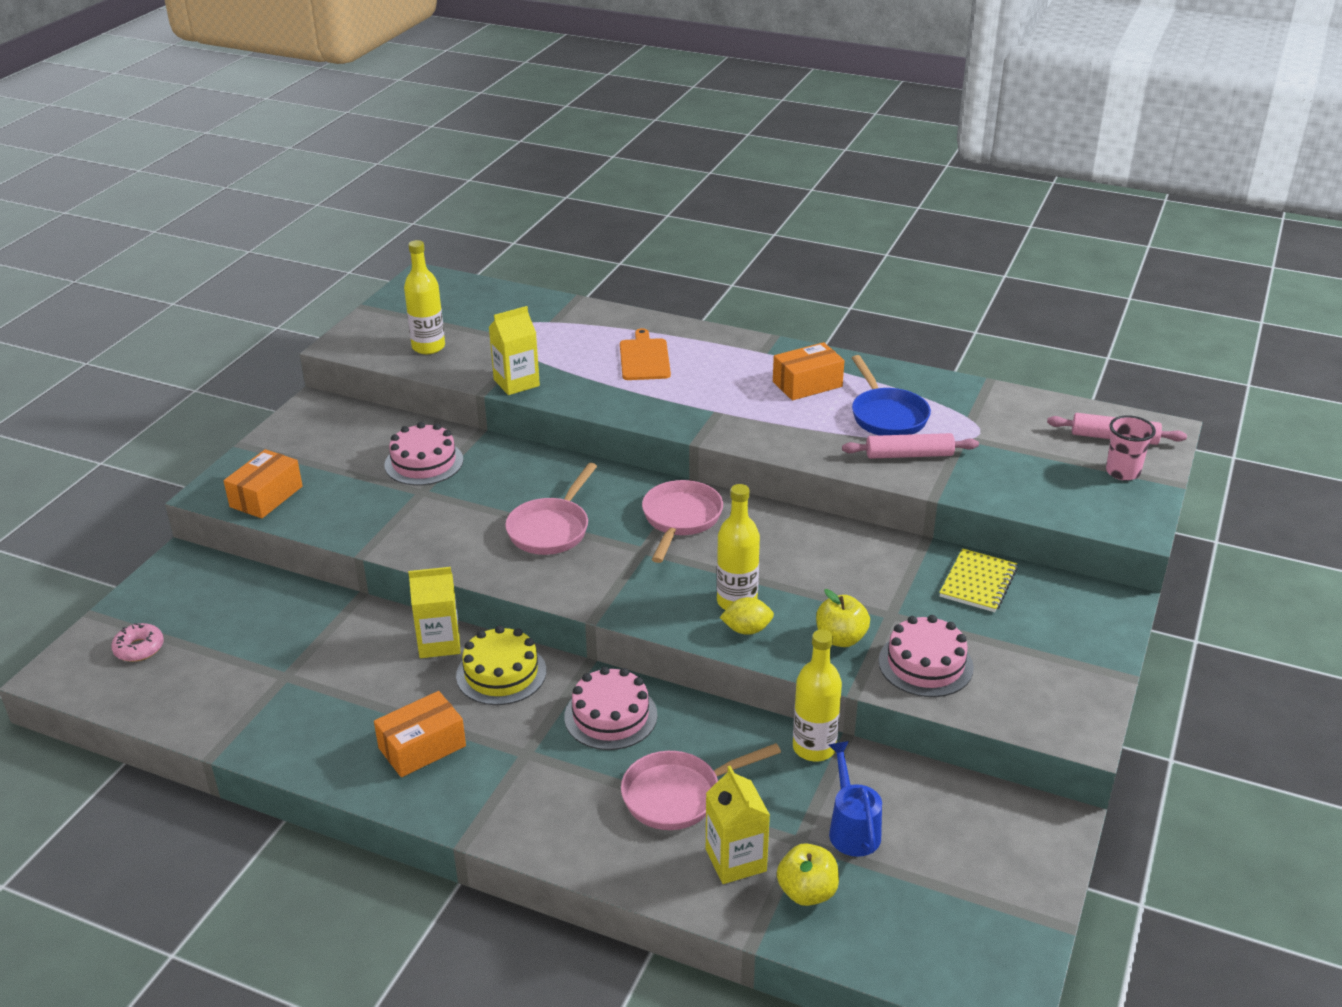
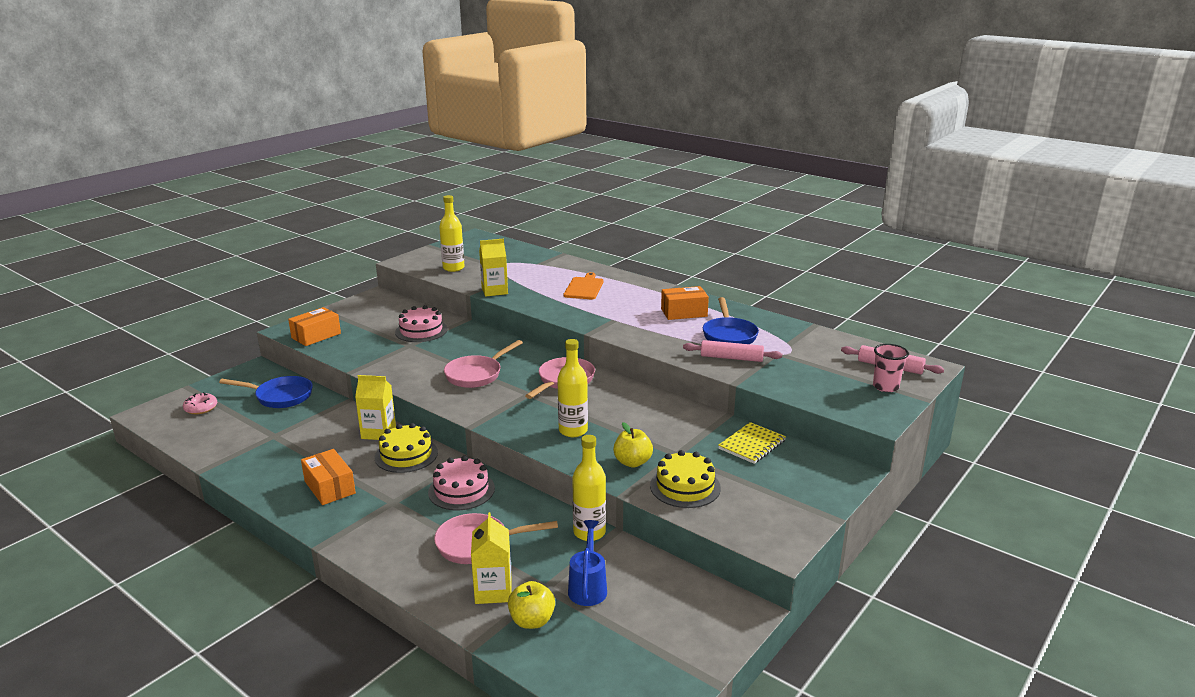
camera: 15 degrees right, 10 degrees down
orange box [374,691,466,777] -> orange box turned 75 degrees clockwise [301,449,356,505]
yellow lemon [720,597,774,635] -> none
pink cake [878,615,974,697] -> yellow cake [650,450,721,508]
none -> blue pan [219,376,313,408]

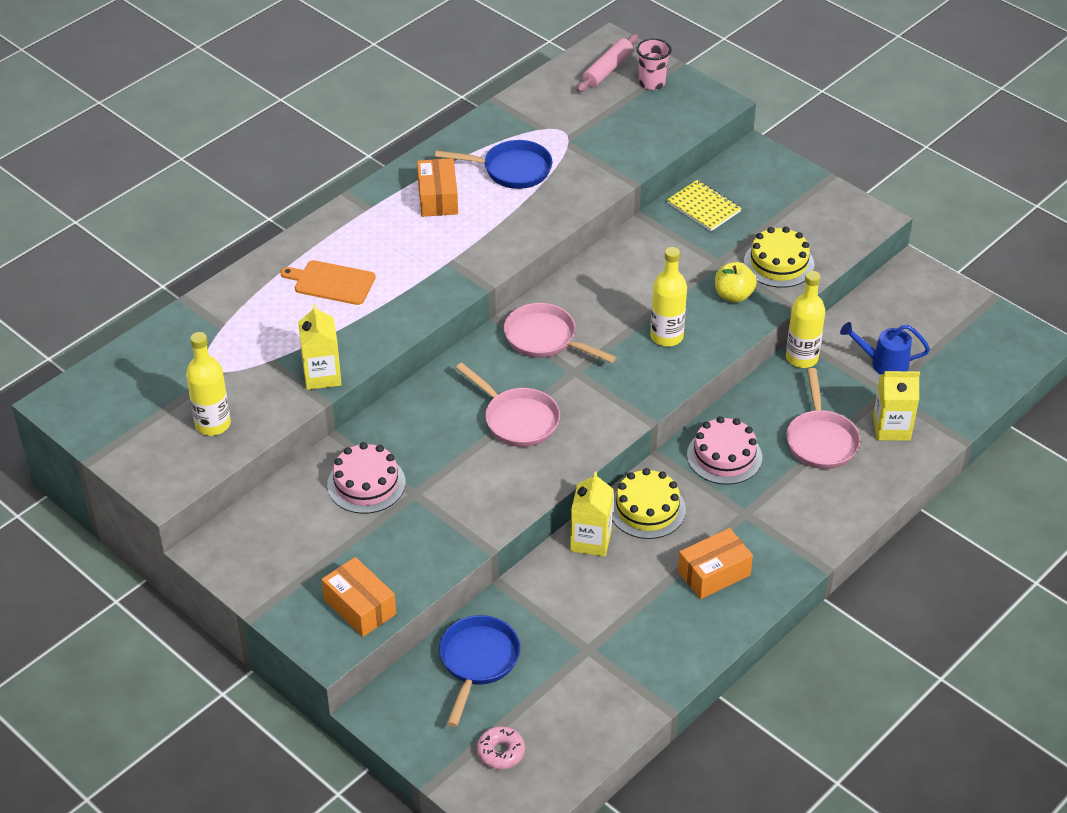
camera: 85 degrees left, 20 degrees up
yellow apple [508,581,555,629] -> none
pink rolling pin [683,340,782,362] -> none

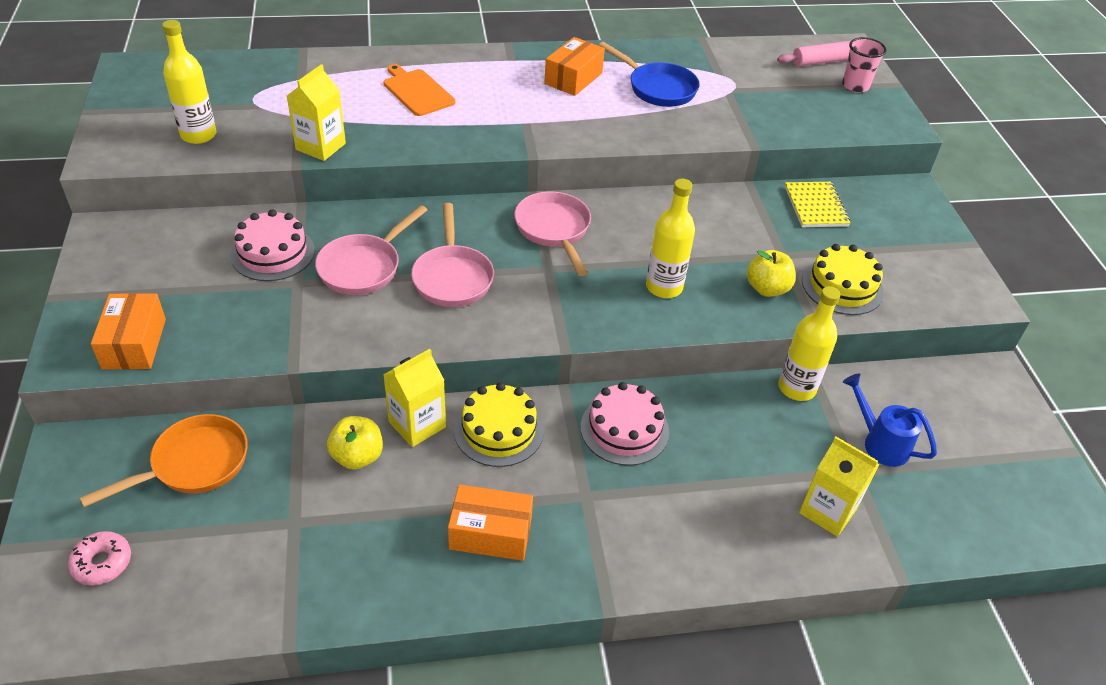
camera: 35 degrees right, 0 degrees up
blue pan [439,615,520,727] -> orange pan [79,414,248,507]
pink pan [786,368,861,469] -> pink pan moved to [315,205,427,295]
none -> yellow apple [327,416,383,470]

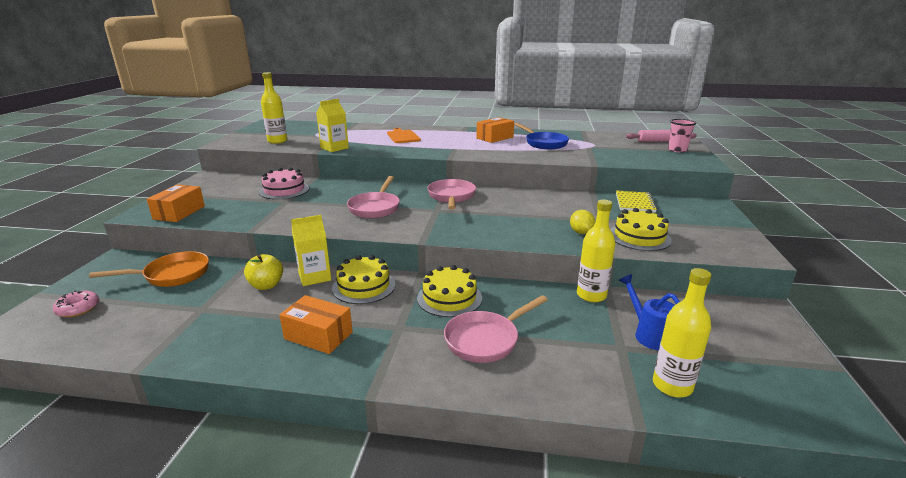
camera: 20 degrees right, 20 degrees down
pink pan [315,205,427,295] -> pink pan moved to [444,295,548,363]
pink cake [580,382,669,466] -> yellow cake [417,265,482,317]
yellow bottle [646,179,695,298] -> yellow bottle moved to [653,268,711,397]
yellow apple [747,250,796,297] -> yellow lemon [570,210,595,234]
yellow carton [799,437,879,537] -> none

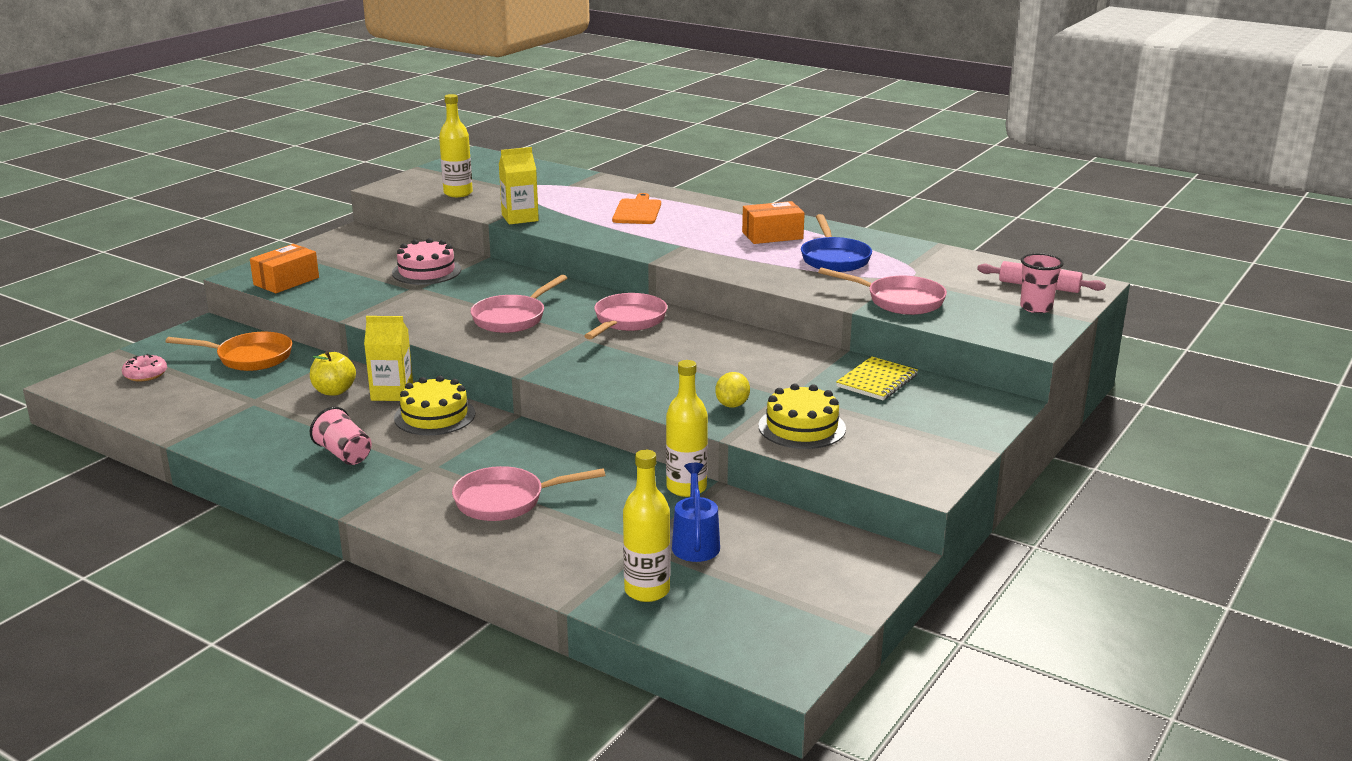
camera: 25 degrees right, 0 degrees up
orange box [279,295,353,354] -> pink cup [310,407,372,465]
yellow cake [417,265,482,317] -> none
none -> pink pan [818,267,947,315]

